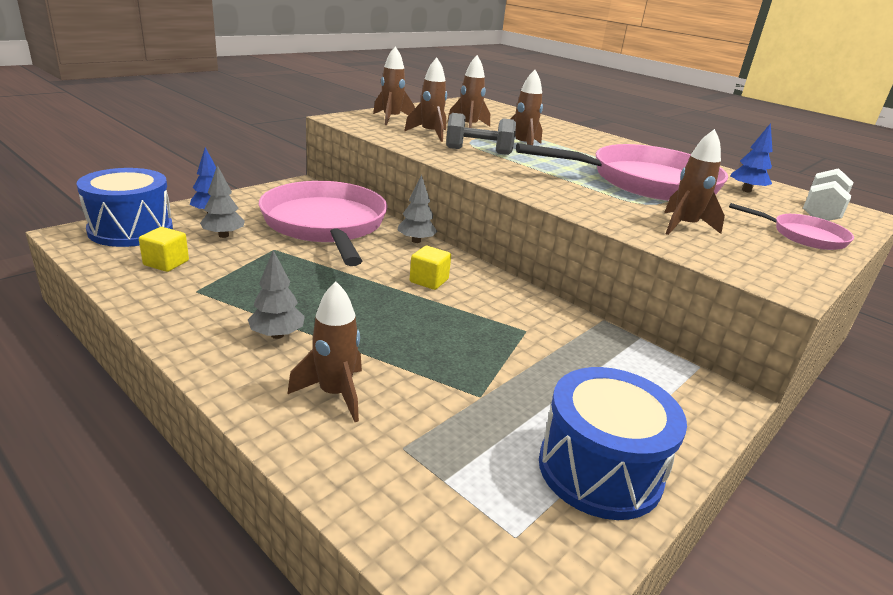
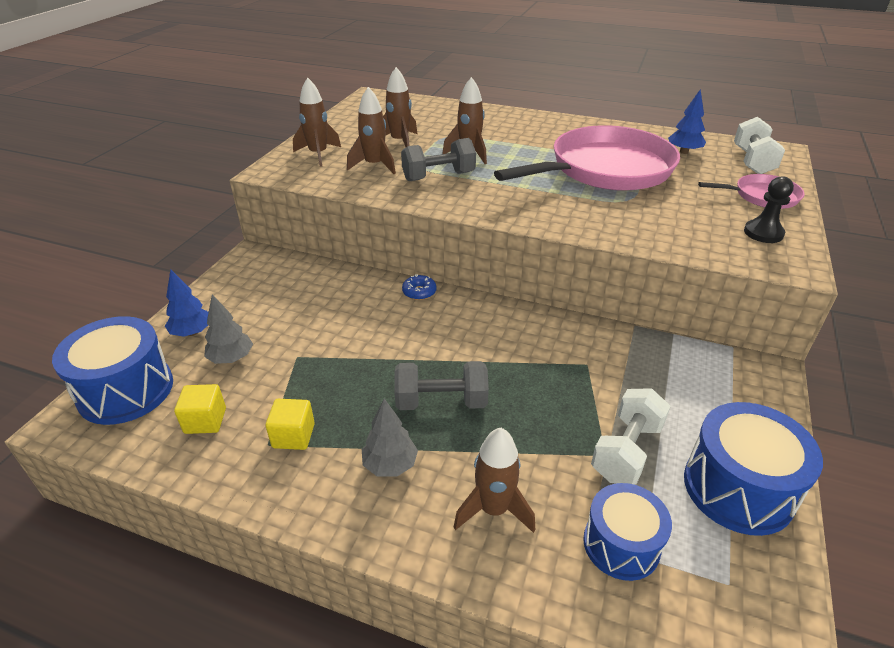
camera: 20 degrees left, 10 degrees up
pink pan [259,181,387,266] -> none
grey tree [397,174,438,243] -> blue donut [402,274,437,300]
yellow cube [410,246,451,290] -> yellow cube moved to [266,399,315,450]
brown rocket [664,129,725,235] -> none
none -> grey dumbbell [394,361,489,410]
none -> blue drum [583,483,672,581]
none -> white dumbbell [591,388,670,485]
none -> black pawn [744,176,794,243]

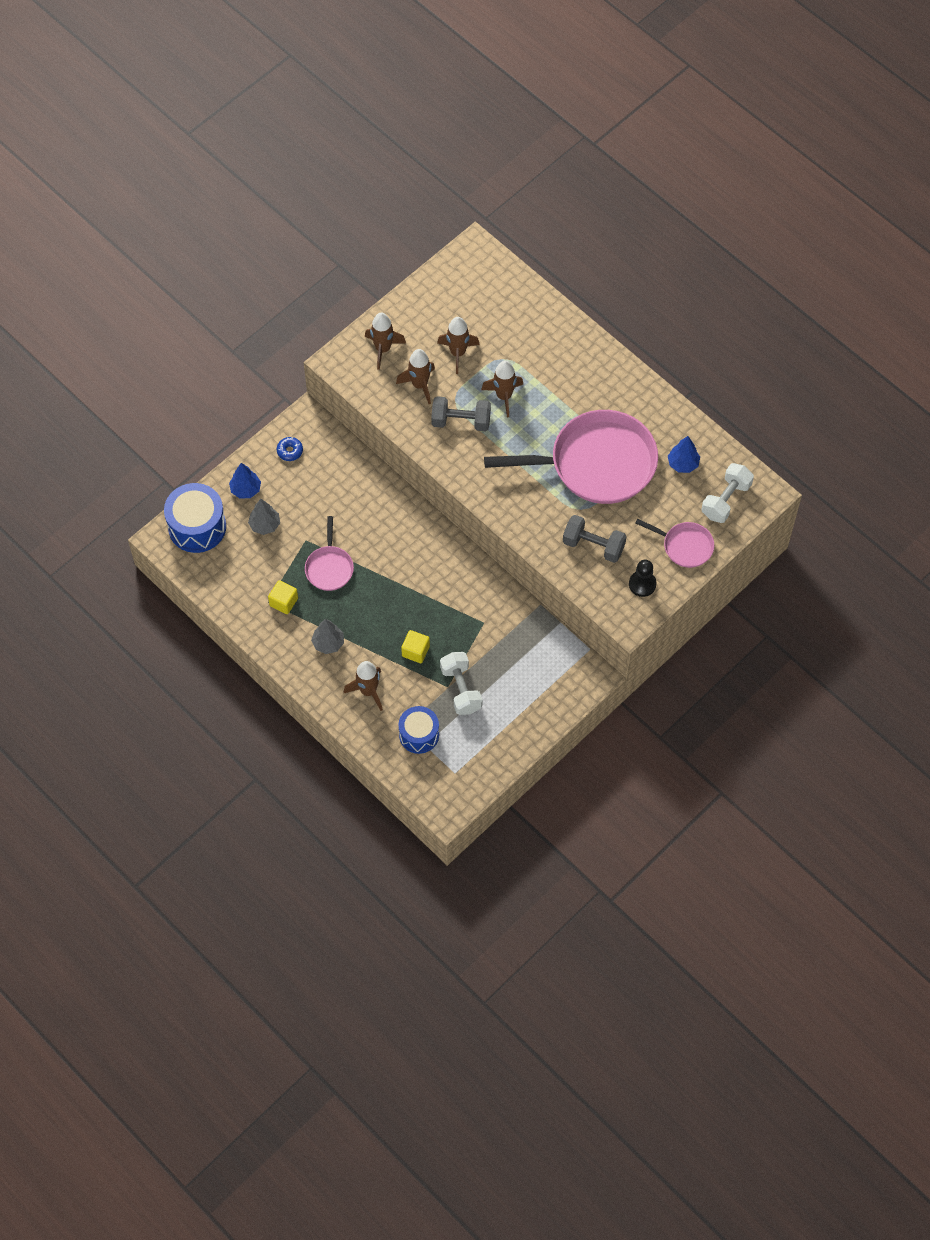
camera: 25 degrees right, 25 degrees up
yellow cube [174,384,226,434] -> yellow cube moved to [401,630,430,663]
grey dumbbell [394,361,489,410] -> grey dumbbell moved to [563,515,627,563]
blue donut [402,274,437,300] -> blue donut moved to [277,437,303,461]
white dumbbell [591,388,670,485] -> white dumbbell turned 75 degrees counterclockwise [440,652,482,715]
blue drum [684,402,823,536] -> none
none -> pink pan [305,516,354,591]

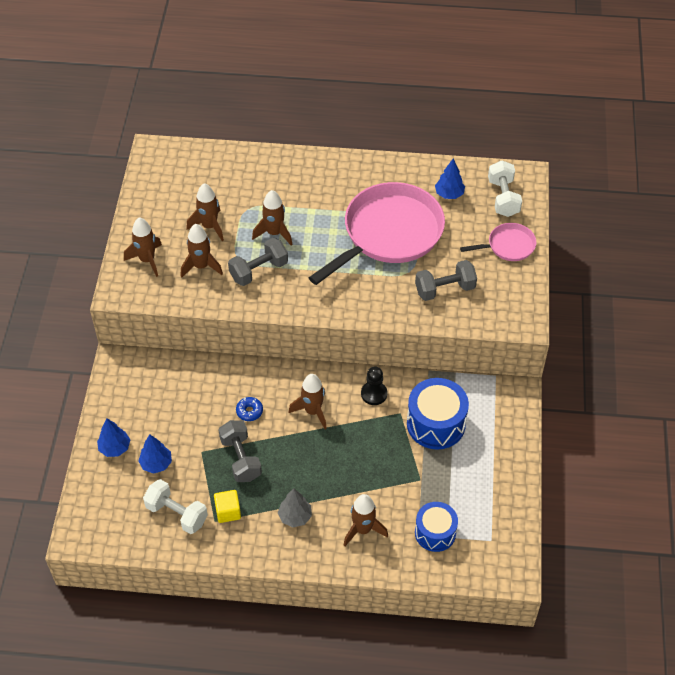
camera: 40 degrees left, 10 degrees down
blue drum [164,483,226,553] -> blue drum moved to [407,378,469,450]
grey tree [248,499,280,535] -> blue tree [138,434,172,474]
blue donut [277,437,303,461] -> blue donut moved to [236,397,263,421]
pink pan [305,516,354,591] -> grey dumbbell [218,420,262,482]
yellow cube [401,630,430,663] -> none
white dumbbell [440,652,482,715] -> white dumbbell moved to [143,479,208,534]
black pawn [629,560,657,597] -> black pawn moved to [361,367,387,405]
none -> brown rocket [289,374,327,429]

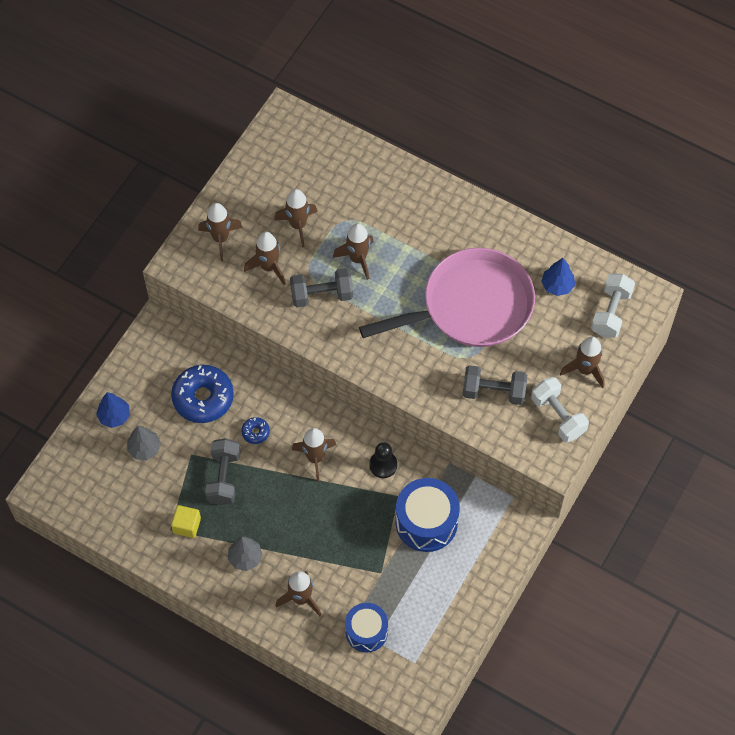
camera: 25 degrees right, 10 degrees up
blue tree [138,434,172,474] -> grey tree [127,425,161,460]
white dumbbell [143,479,208,534] -> white dumbbell moved to [531,377,589,442]
pink pan [460,223,537,261] -> brown rocket [560,337,605,388]
none -> blue donut [171,365,234,423]

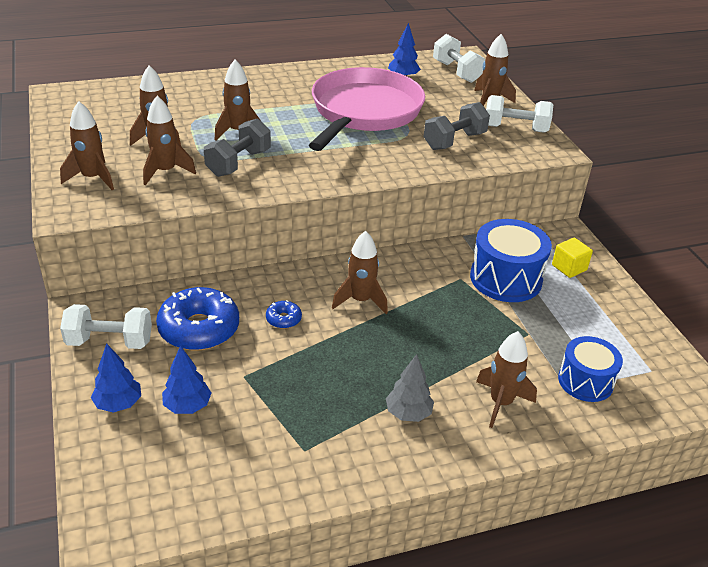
camera: 50 degrees left, 25 degrees down
grey tree [127,425,161,460] -> blue tree [162,346,212,414]
yellow cube [171,505,201,538] -> yellow cube moved to [552,238,593,278]
grey dumbbell [205,438,241,505] -> none
black pawn [369,442,397,478] -> none
none -> white dumbbell [60,304,152,349]

